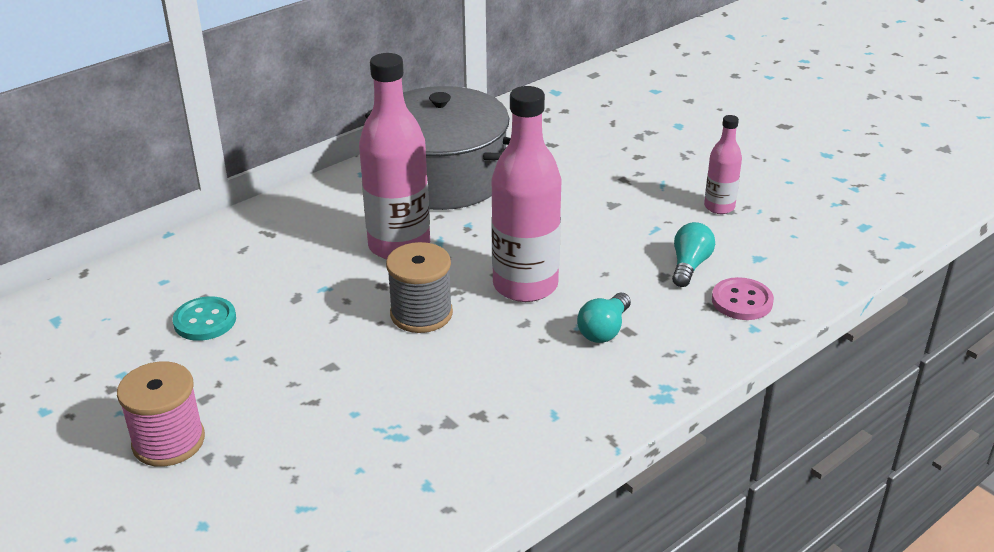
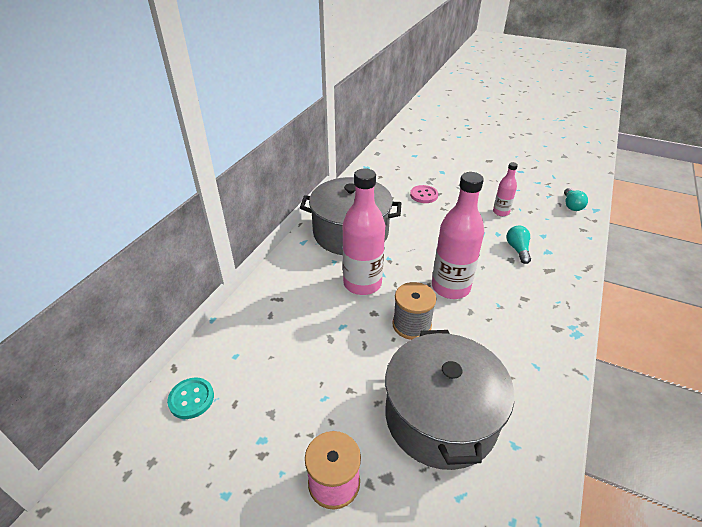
camera: 25 degrees left, 5 degrees up
turquoise button [173,296,236,341] -> turquoise button moved to [167,378,214,419]
turquoise light bulb [577,293,631,343] -> turquoise light bulb moved to [564,188,588,211]
pink button [712,277,774,320] -> pink button moved to [410,185,438,203]
none -> grey pot [385,330,514,470]

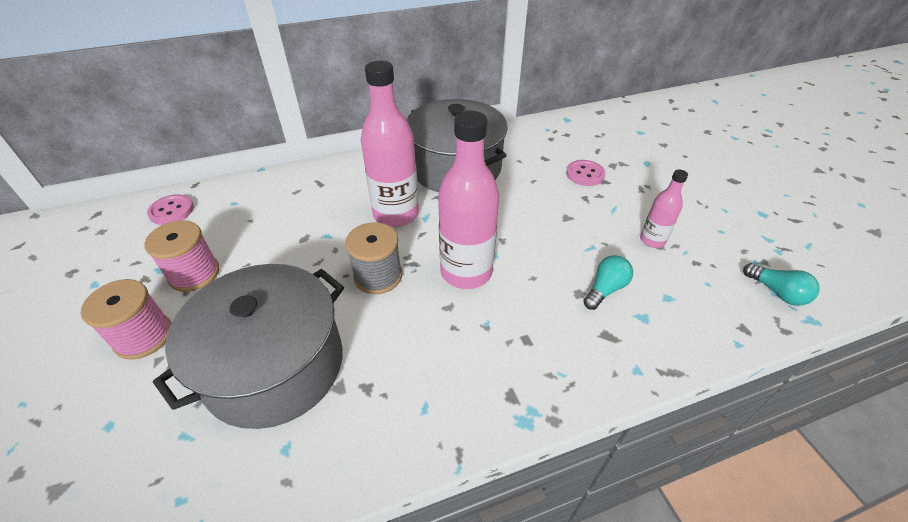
camera: 45 degrees right, 5 degrees up
turquoise button [167,378,214,419] -> pink button [147,194,194,225]
turquoise light bulb [564,188,588,211] -> turquoise light bulb turned 90 degrees counterclockwise [743,263,820,306]
none -> pink spool [144,220,220,292]

